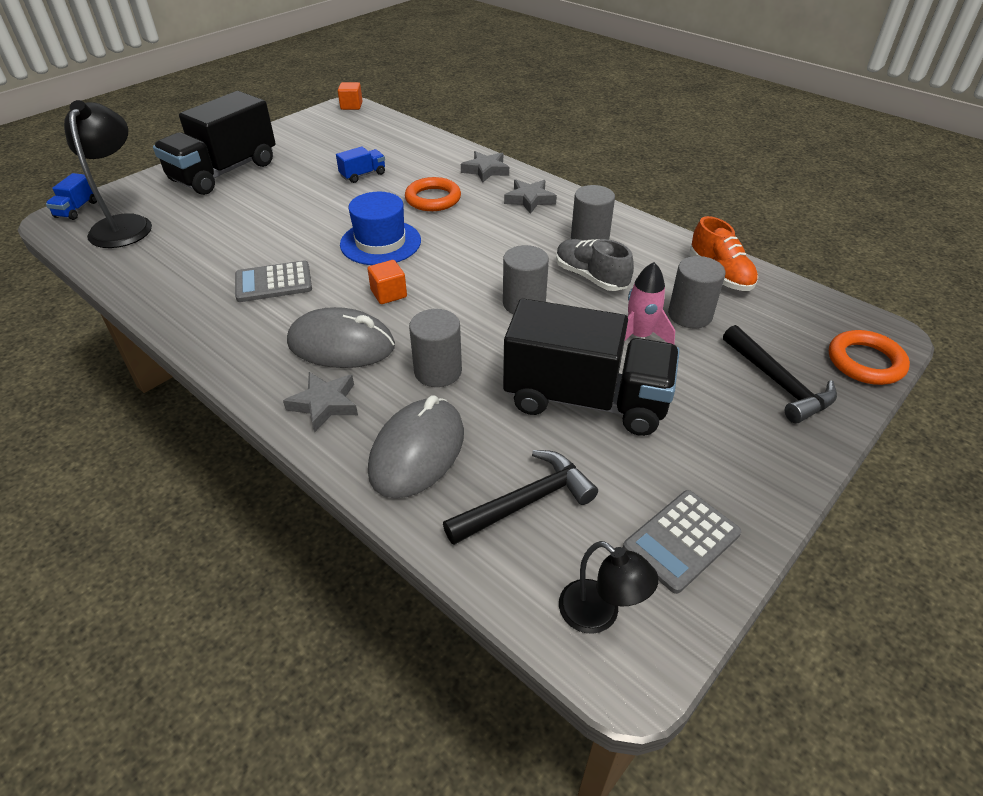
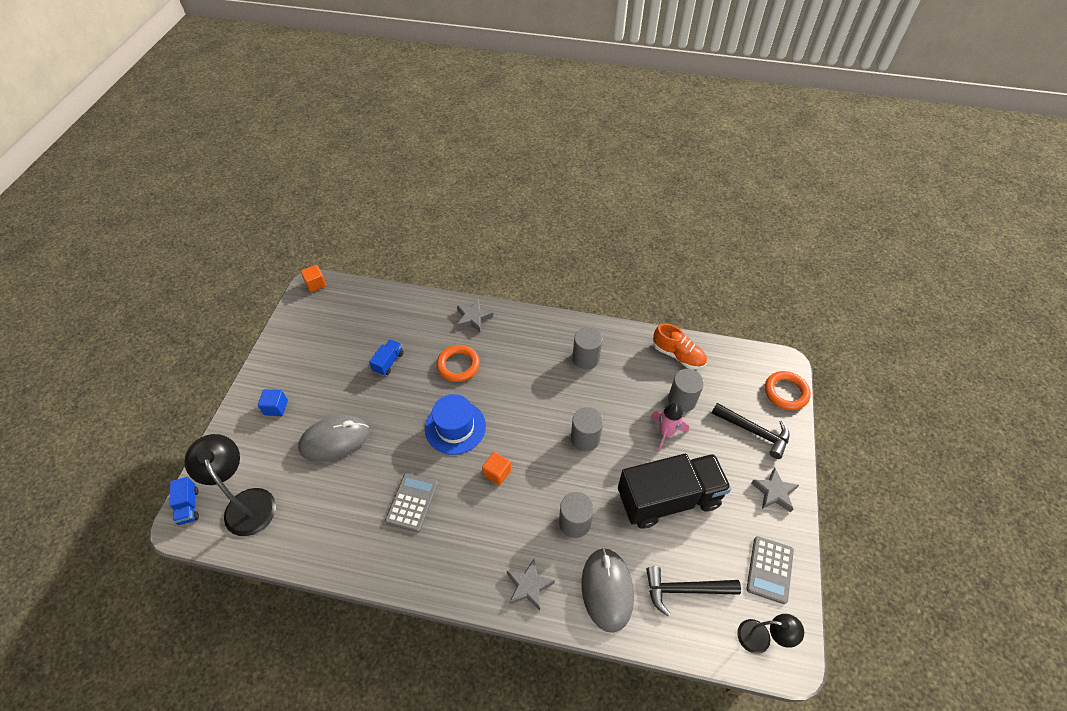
camera: 30 degrees left, 10 degrees up
black truck [153,91,276,195] -> blue cube [258,389,288,416]
grey calculator [235,261,312,302] -> grey calculator turned 150 degrees clockwise [385,473,438,532]
grey mouse [287,307,395,368] -> grey mouse moved to [298,415,369,462]
black hammer [443,450,598,545] -> black hammer turned 120 degrees counterclockwise [646,566,741,616]
grey star [504,179,557,214] -> grey star moved to [751,468,799,512]
grey shoe [556,239,634,291] -> none

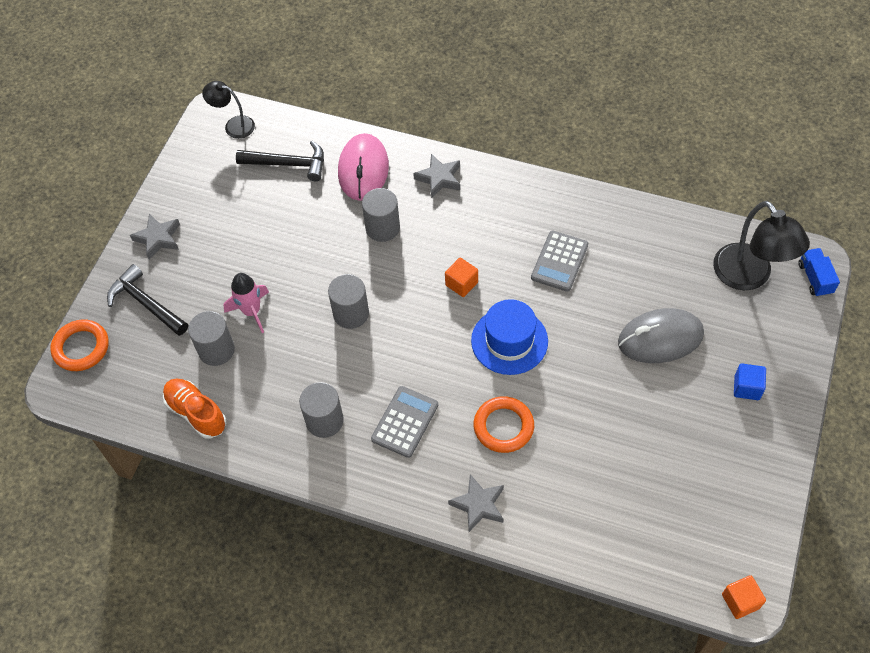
camera: 170 degrees left, 5 degrees up
blue truck [369,339,404,376] -> none
grey mouse [581,548,634,633] -> pink mouse [338,133,389,201]
black truck [618,454,731,529] -> none
grey calculator [746,536,794,604] -> grey calculator moved to [371,386,438,458]

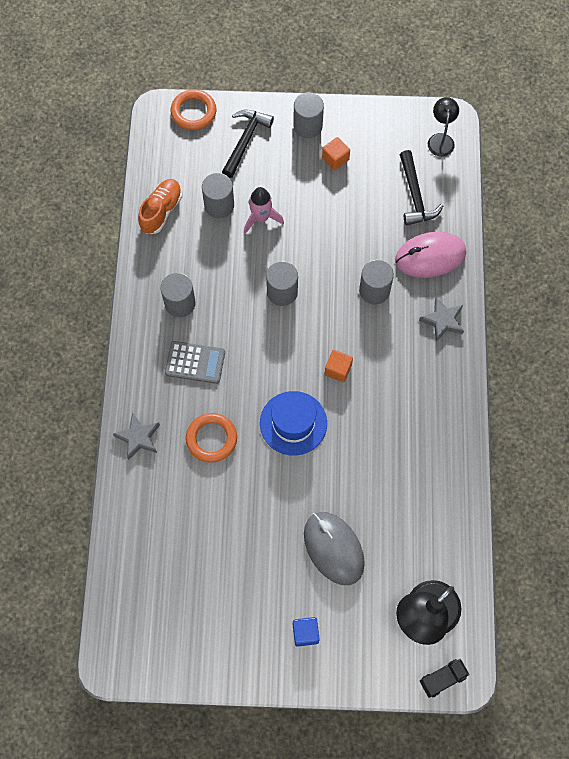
camera: 70 degrees right, 10 degrees up
grey star [130,214,180,259] -> grey cylinder [293,92,324,138]
grey calculator [531,231,588,292] -> none
orange cube [722,575,766,619] -> orange cube moved to [322,137,350,170]
blue truck [798,248,840,297] -> black truck [420,658,470,698]

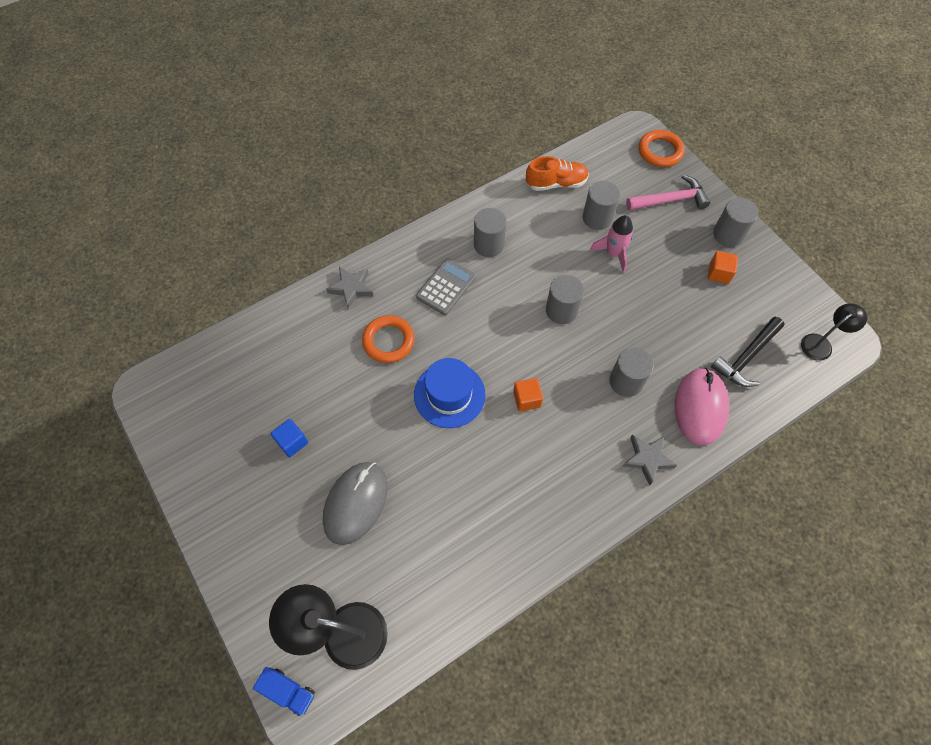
camera: 55 degrees right, 5 degrees down
grey calculator [165,341,225,384] -> grey calculator turned 120 degrees counterclockwise [416,258,476,315]
black hammer [222,110,274,178] -> pink hammer [626,175,710,211]
blue cube [293,617,320,647] -> blue cube moved to [270,419,308,457]
pink mouse [395,232,466,278] -> pink mouse turned 60 degrees clockwise [675,368,729,445]
black truck [420,658,470,698] -> blue truck [253,667,315,716]

